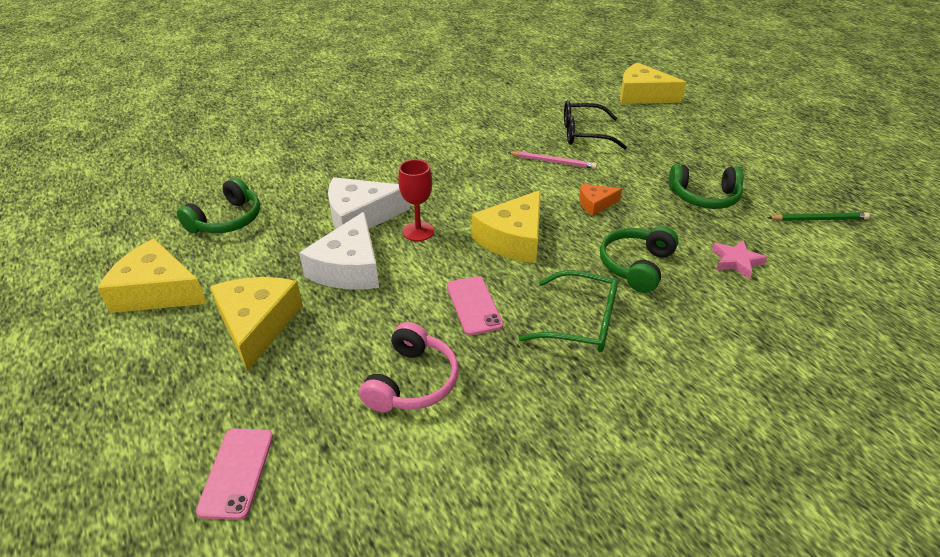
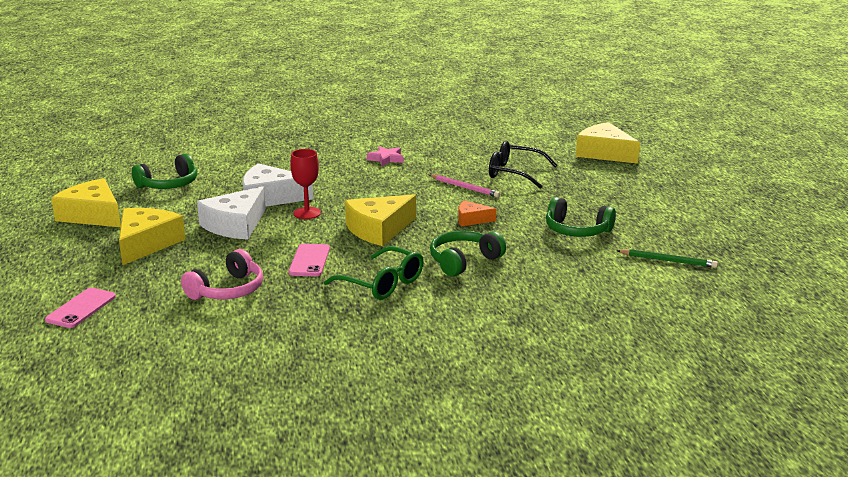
camera: 20 degrees right, 15 degrees down
pink star [712,240,767,279] -> pink star moved to [367,146,403,166]

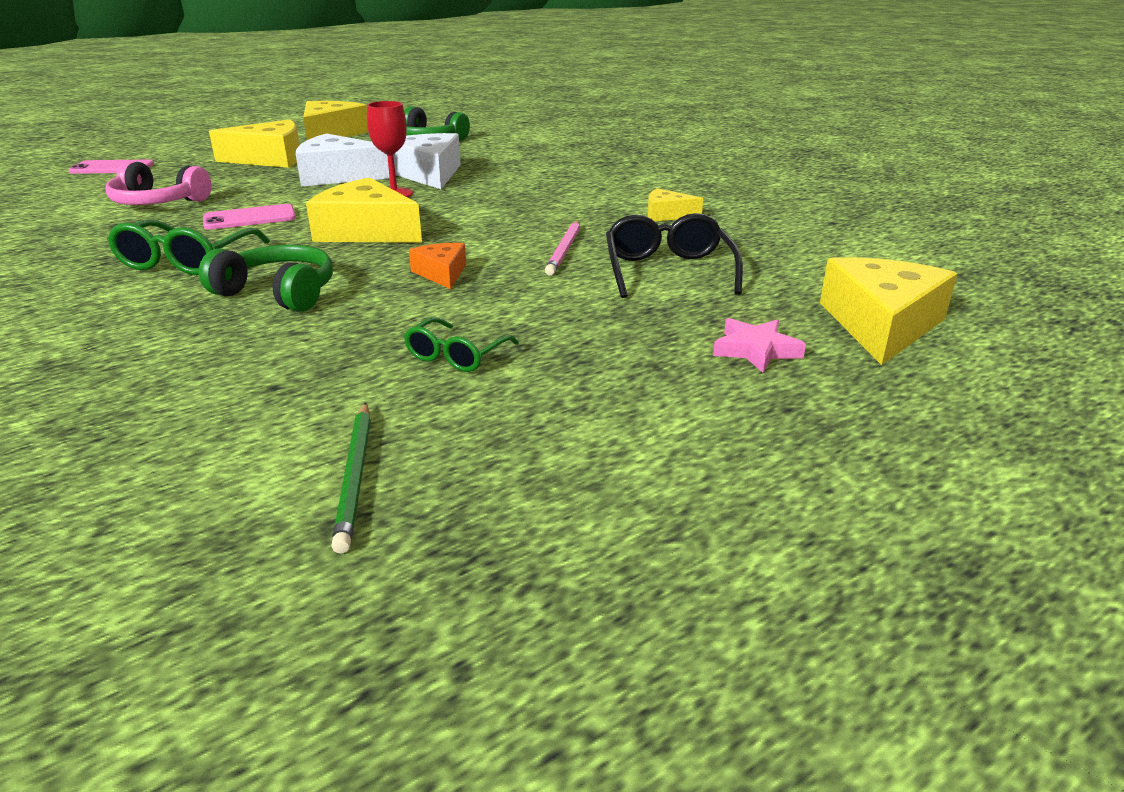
camera: 65 degrees right, 5 degrees up
pink star [367,146,403,166] -> pink star moved to [713,318,806,373]
green headphones [546,197,616,237] -> green glasses [404,317,519,372]
none -> yellow cheese [648,188,703,222]

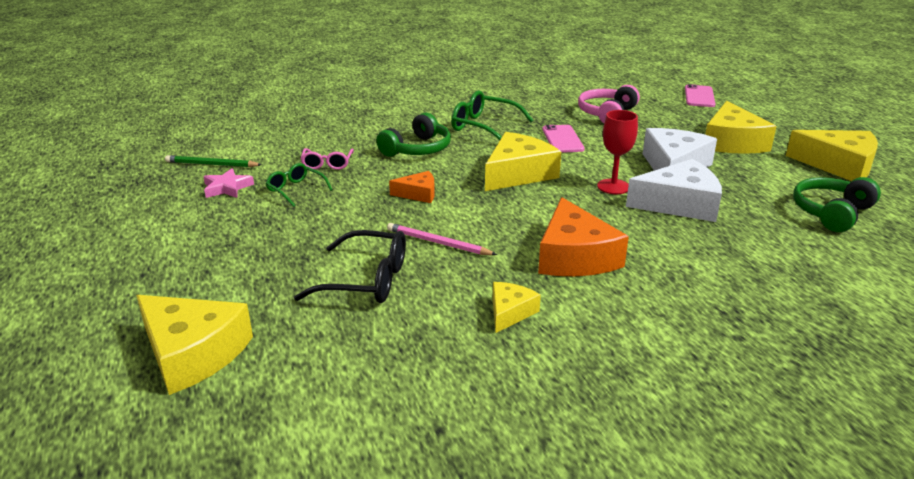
camera: 105 degrees right, 0 degrees up
pink star [713,318,806,373] -> pink star moved to [203,168,254,198]
none -> pink glasses [300,148,354,170]
none -> orange cheese [538,197,629,276]

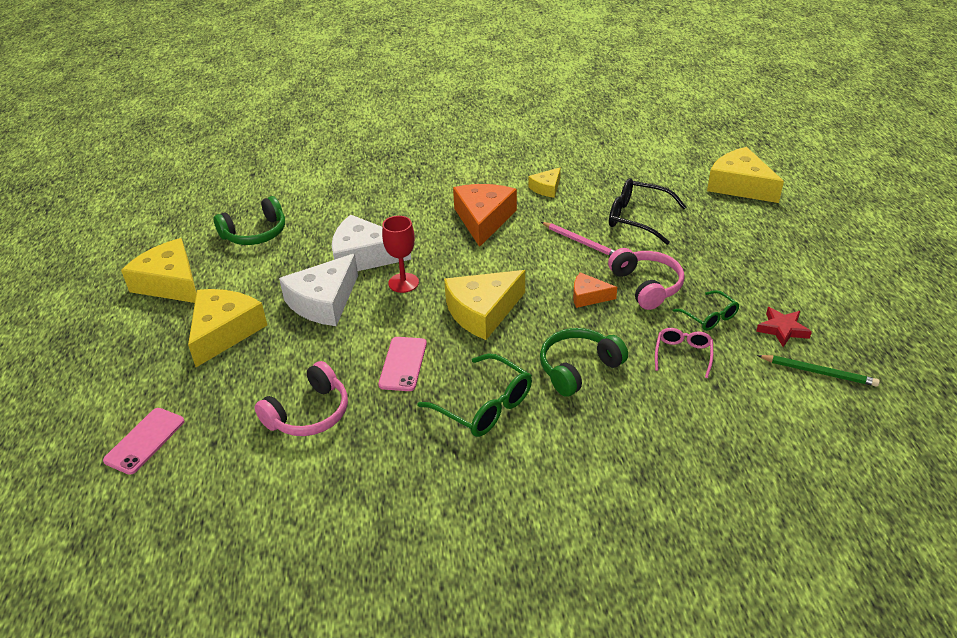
camera: 165 degrees left, 10 degrees up
pink star [203,168,254,198] -> red star [756,307,812,347]
none -> pink headphones [608,248,685,310]

